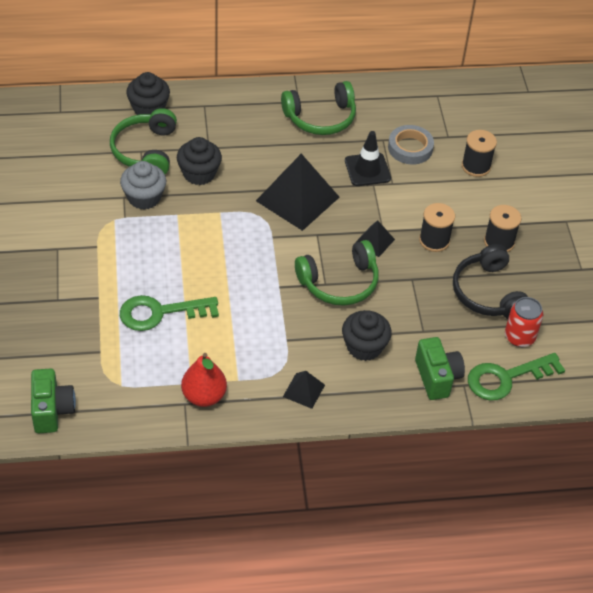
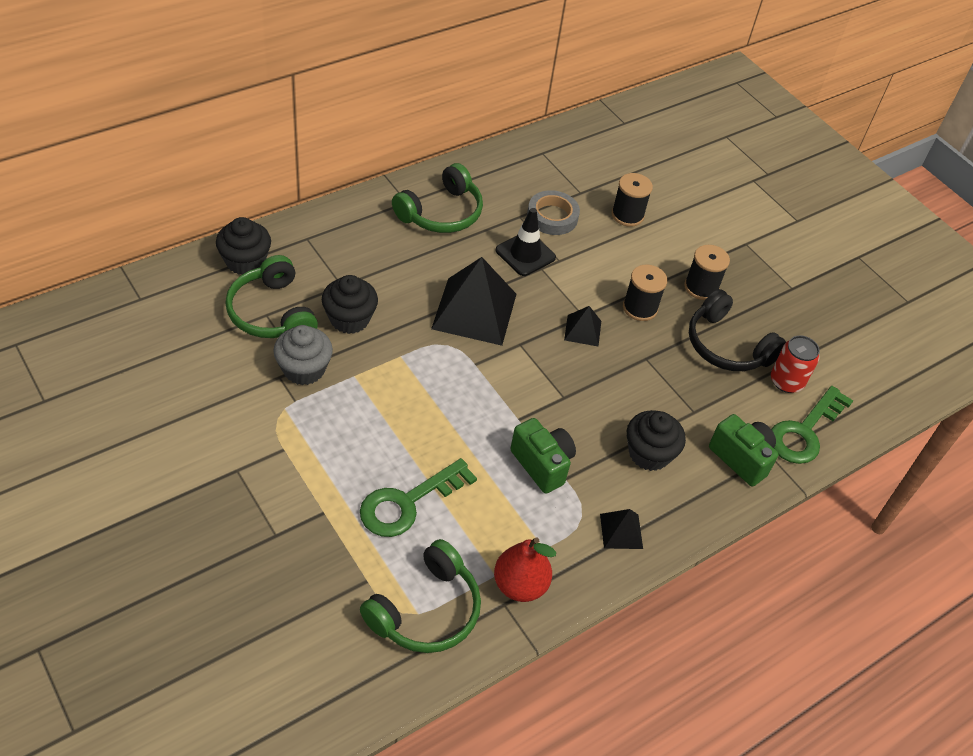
camera: 30 degrees left, 0 degrees up
green camera [31,368,76,433] -> green camera moved to [510,418,576,494]
green headphones [295,240,379,306] -> green headphones moved to [360,539,481,653]

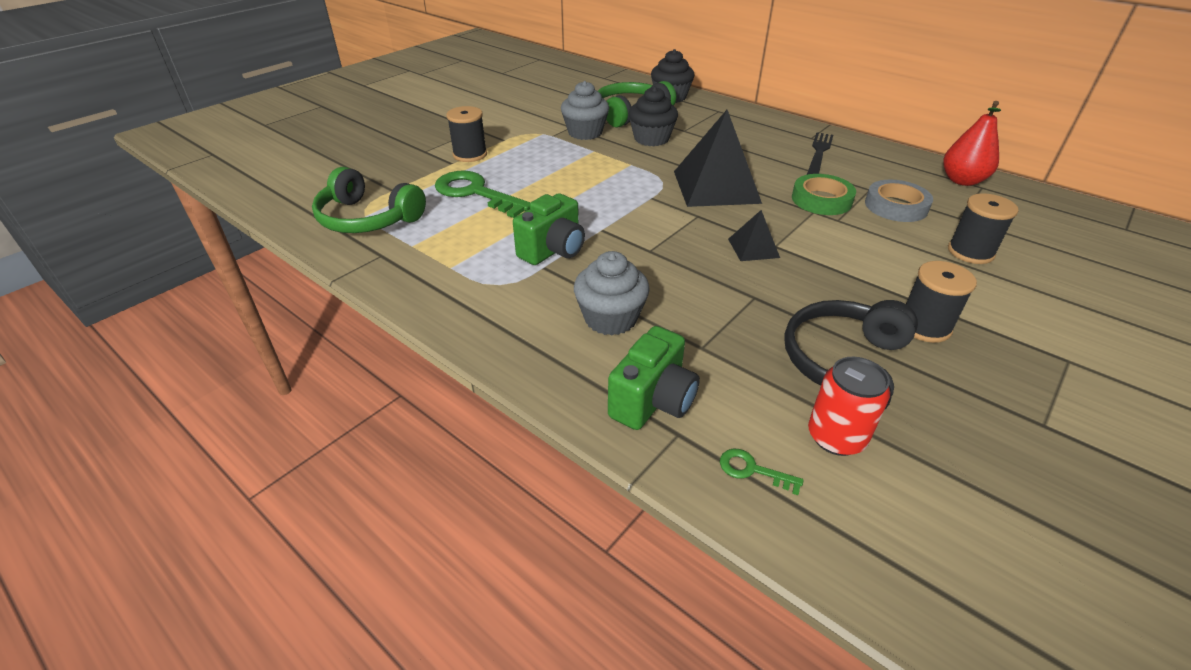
camera: 80 degrees right, 10 degrees down
green headphones [392,163,483,233] -> black fork [807,132,833,175]
red pear [494,537,556,602] -> red pear moved to [943,101,1001,186]
black traffic cone [496,208,556,276] -> green tape [792,174,856,215]
black pyramid [600,509,643,549] -> none
black spool [623,265,667,321] -> black spool moved to [446,106,487,162]
black cupcake [627,410,686,471] -> grey cupcake [574,251,650,336]
green key [771,386,853,464] -> green key [720,449,804,495], size x0.43

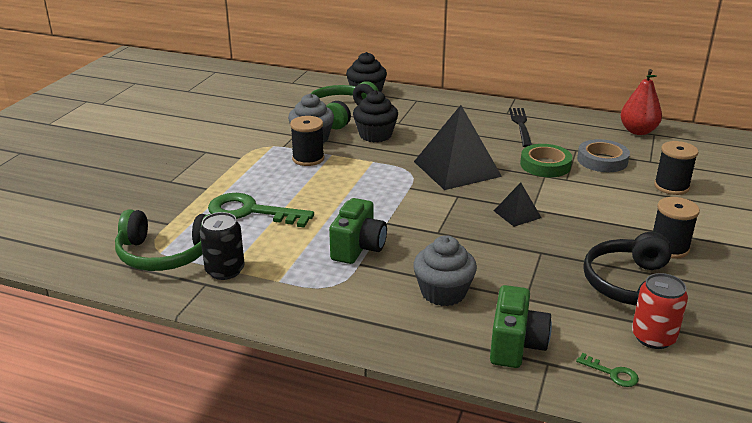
camera: 20 degrees left, 10 degrees down
black spool [446,106,487,162] -> black spool moved to [290,116,324,166]
green key [720,449,804,495] -> green key turned 150 degrees counterclockwise [576,353,639,387]
none -> black can [200,212,244,280]

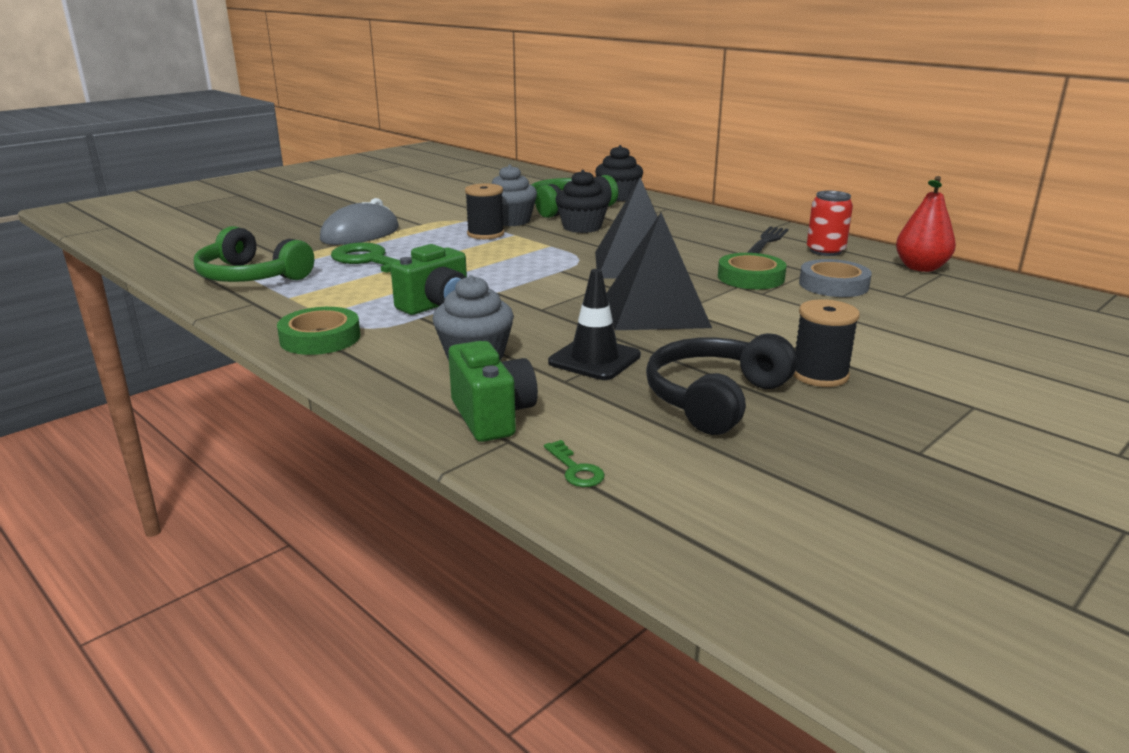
camera: 25 degrees right, 5 degrees down
black can [200,212,244,280] -> none
green camera [490,285,552,368] -> green camera turned 60 degrees counterclockwise [448,341,538,442]
black pyramid [494,182,541,227] -> black pyramid [607,213,712,330], size x2.08
red can [632,273,688,349] -> red can moved to [807,191,853,256]
black spool [654,141,698,195] -> none
none -> green tape [277,307,360,355]
none -> grey mouse [320,198,399,245]
none -> black traffic cone [548,269,641,380]

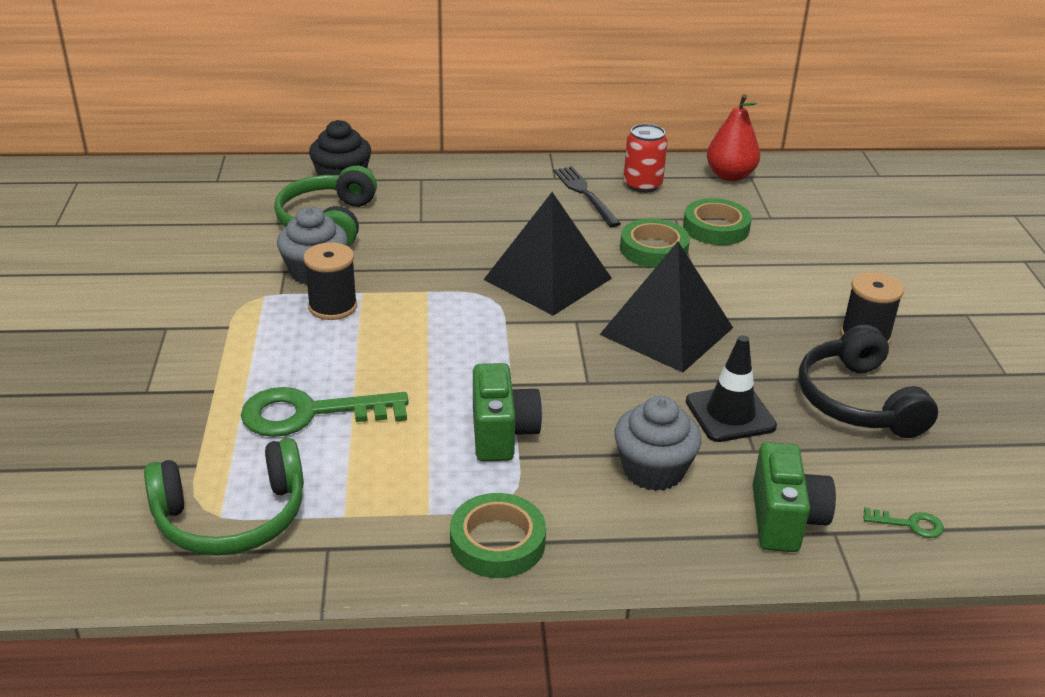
camera: 50 degrees left, 10 degrees up
grey mouse [320,198,399,245] -> none
green camera [448,341,538,442] -> green camera turned 75 degrees clockwise [753,442,836,552]
black cupcake [556,170,610,233] -> none
grey tape [799,259,872,297] -> green tape [683,198,752,245]

